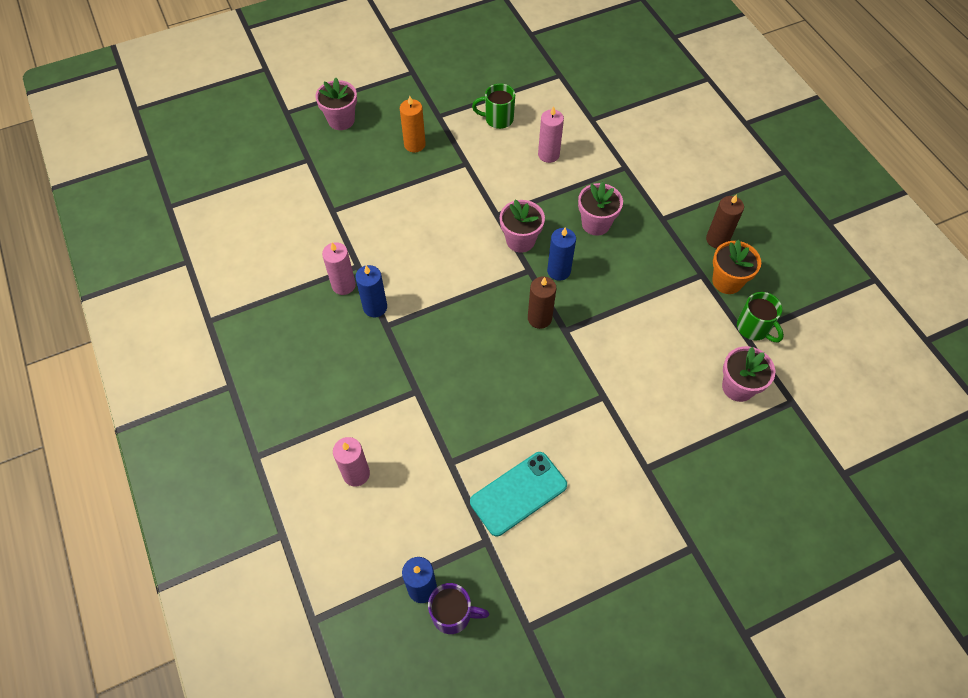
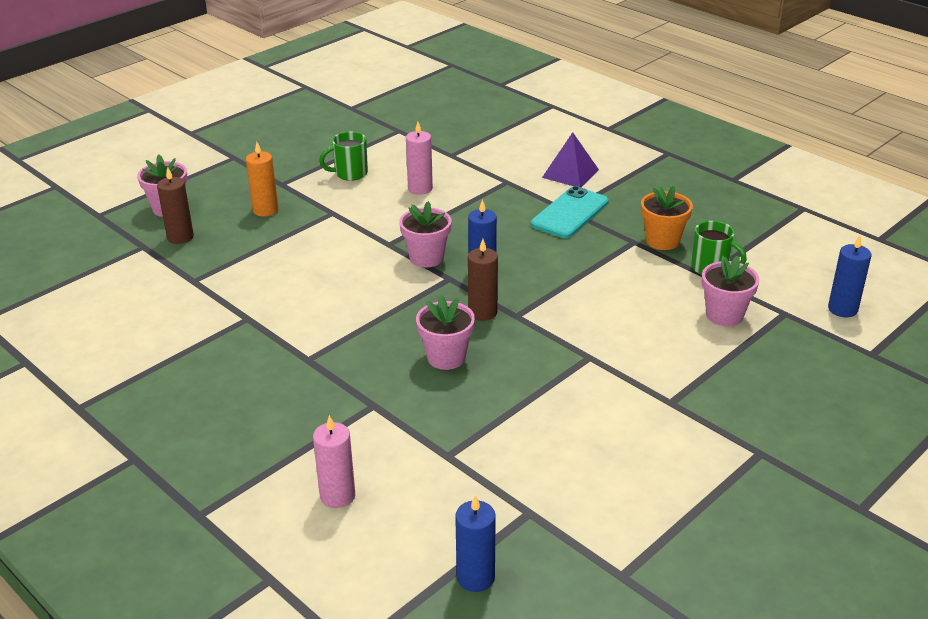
camera: 20 degrees left, 25 degrees down
pink candle [322,242,356,295] -> none
blue candle [355,265,387,318] -> blue candle moved to [828,235,871,317]
purple mug [428,583,489,634] -> none
turquoise phone [470,452,567,536] -> turquoise phone moved to [531,186,609,238]
pink flower pot [578,182,623,236] -> pink flower pot moved to [416,295,475,370]
brown candle [706,194,744,249] -> brown candle moved to [157,167,194,244]
none -> purple pyramid [542,132,599,187]

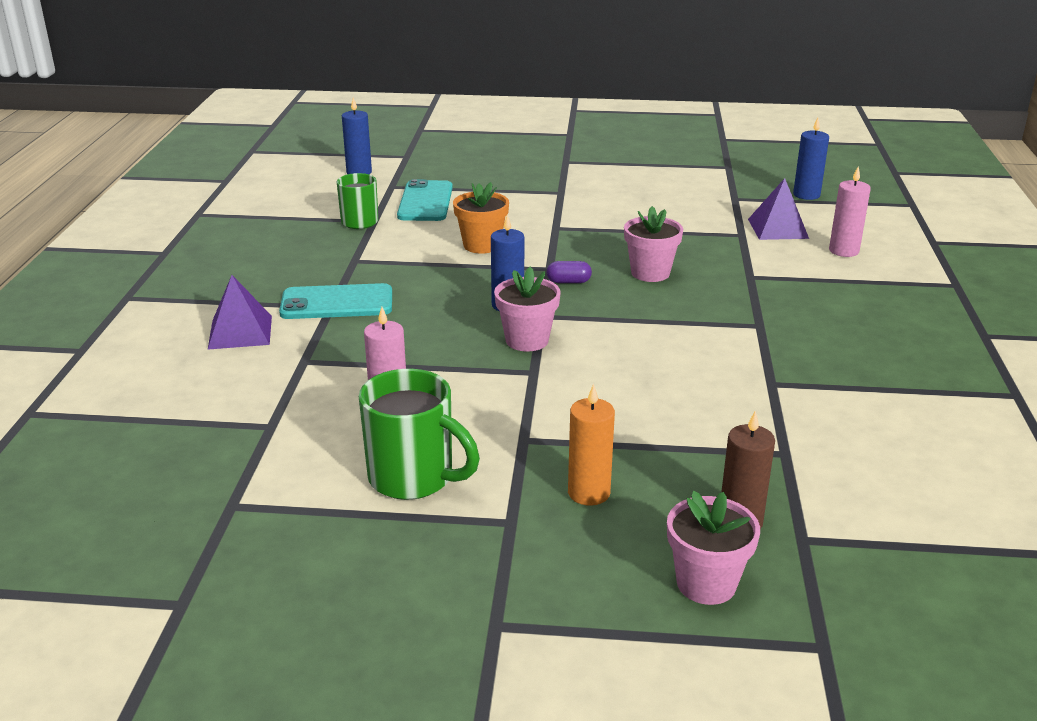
camera: 130 degrees left, 5 degrees down
green mug [319,131,368,181] -> green mug [359,369,480,500], size x1.52
brown candle [468,239,498,321] -> purple capsule [547,261,592,283]
orange flower pot [641,186,693,250] -> orange flower pot moved to [453,182,509,254]
pink flower pot [702,256,759,326] -> turquoise phone [397,179,453,221]
none -> purple pyramid [748,178,809,240]

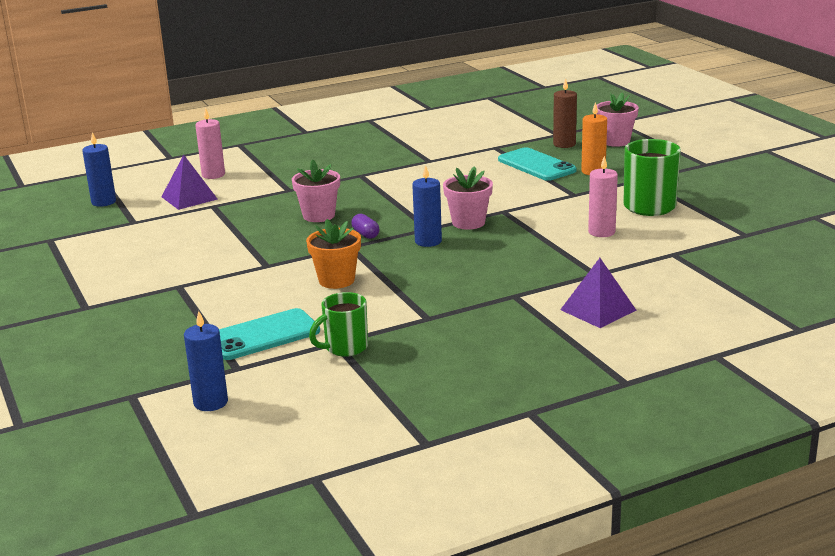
camera: 120 degrees left, 5 degrees down
turquoise phone [279,283,392,319] -> turquoise phone moved to [498,147,576,181]

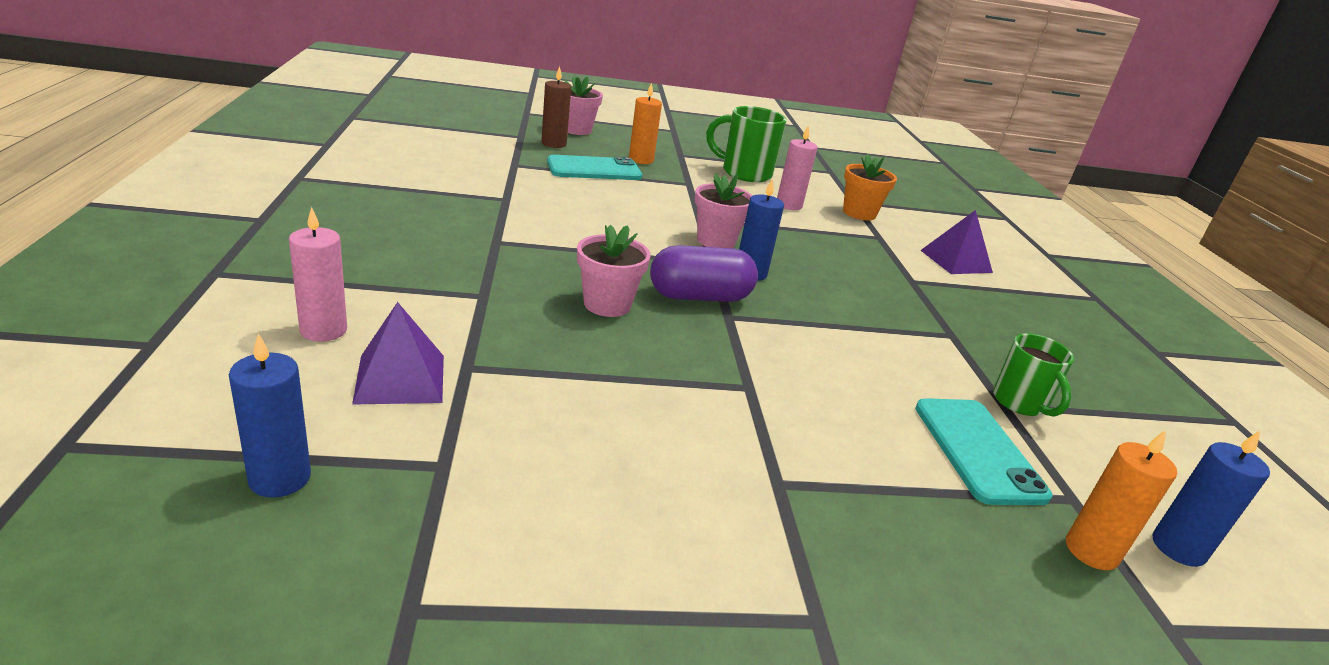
camera: 75 degrees left, 5 degrees up
orange flower pot [306,219,361,289] -> orange flower pot moved to [843,154,897,220]
purple capsule [351,214,379,239] -> purple capsule [650,245,758,302], size x2.09
none -> orange candle [1066,430,1177,570]

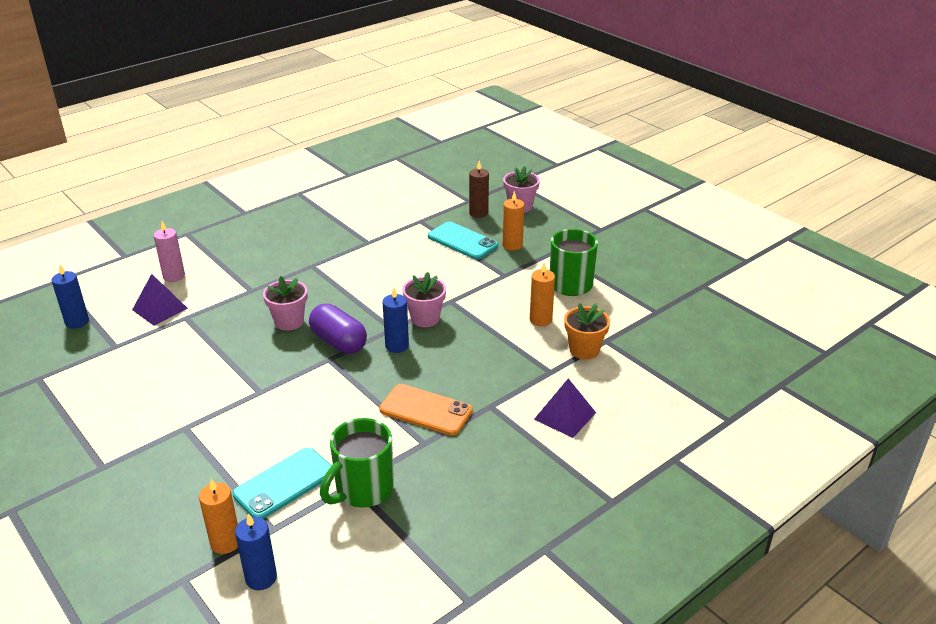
camera: 60 degrees right, 5 degrees up
pink candle [777,125,818,210] -> orange candle [530,263,555,326]
green mug [993,333,1074,416] -> green mug [320,418,394,508], size x1.52
none -> orange phone [379,384,473,436]

